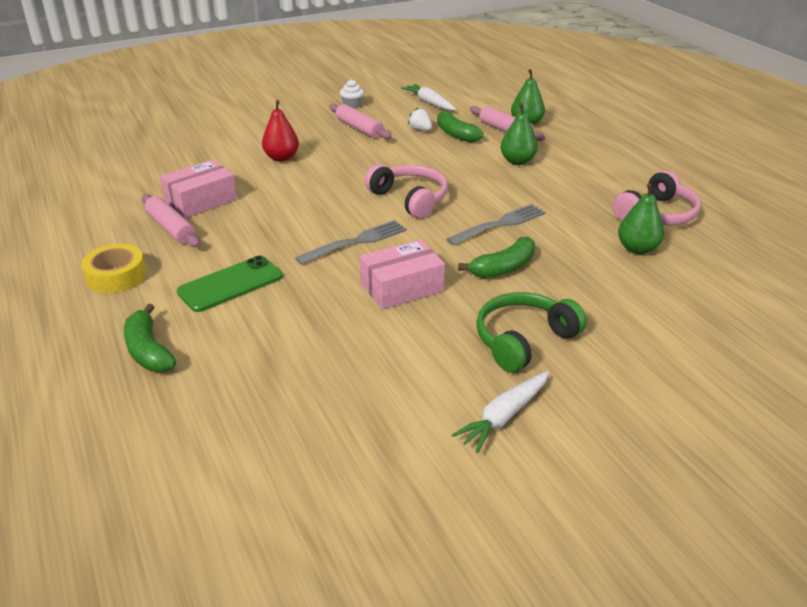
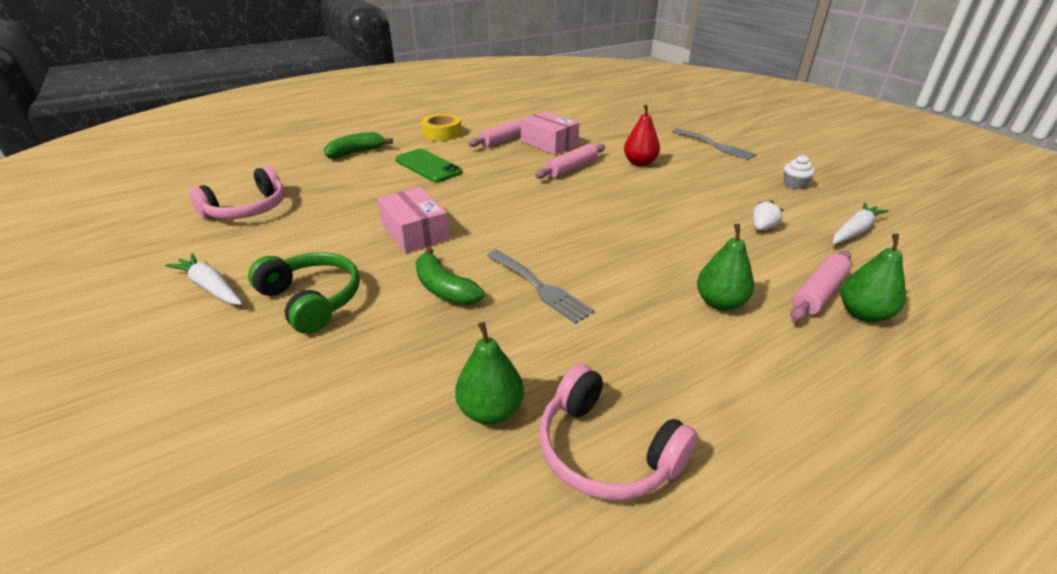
camera: 85 degrees right, 0 degrees up
grey fork [295,220,407,265] -> grey fork moved to [672,128,757,160]
pink rolling pin [329,104,392,139] -> pink rolling pin moved to [535,144,605,179]
pink headphones [365,164,448,218] -> pink headphones moved to [189,166,285,219]
green banana [437,109,484,143] -> none

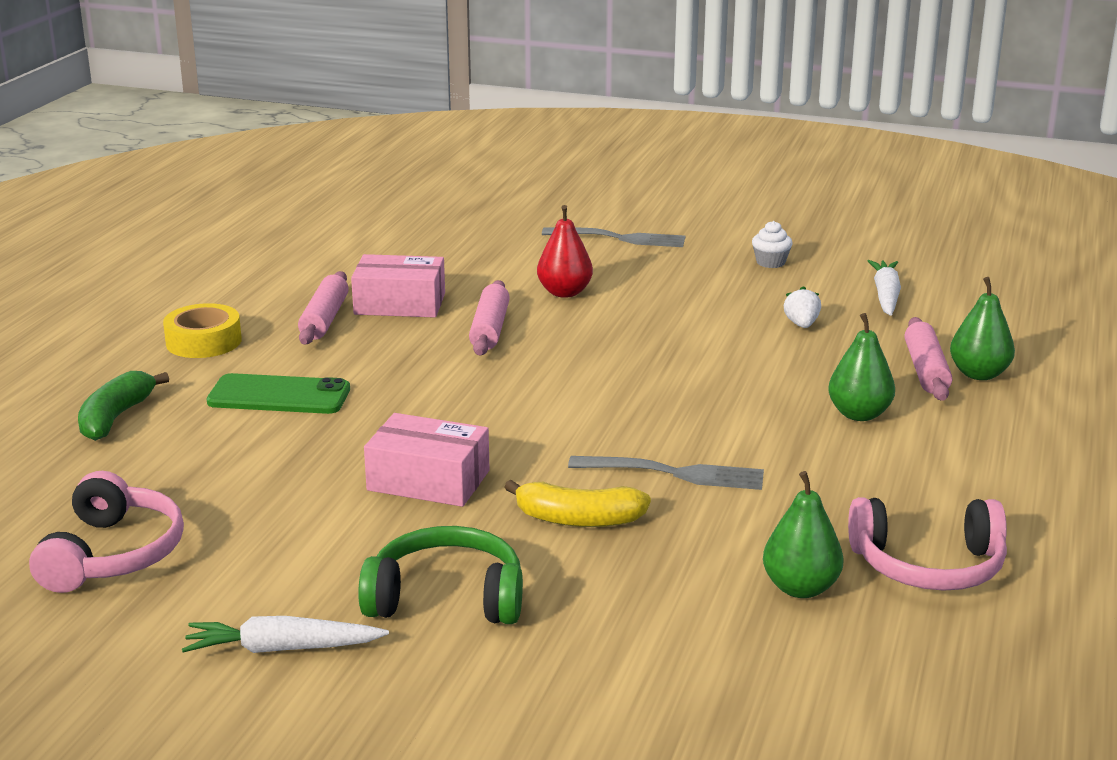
camera: 40 degrees left, 10 degrees down
green banana [415,248,484,305] -> yellow banana [504,480,651,527]

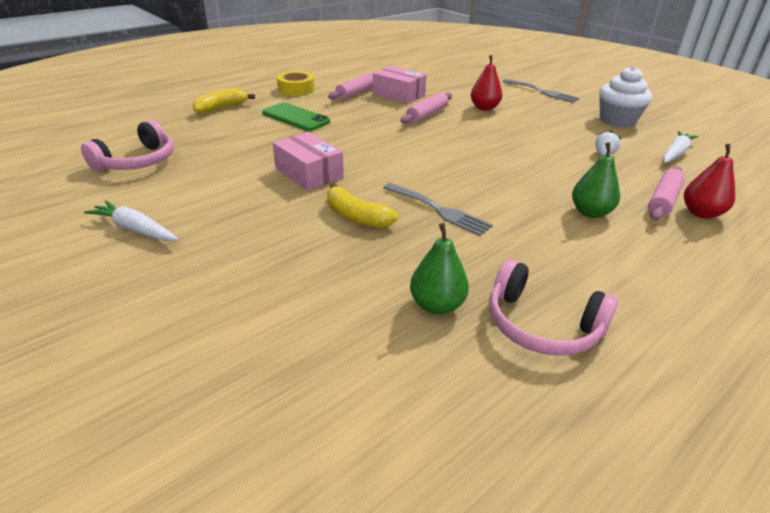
camera: 30 degrees right, 10 degrees up
green banana [78,371,169,441] -> yellow banana [192,88,255,114]
green headphones [358,526,523,624] -> none
white cupcake [752,221,793,268] -> white cupcake [599,66,652,127], size x2.00
green pear [950,277,1015,380] -> red pear [684,144,735,219]

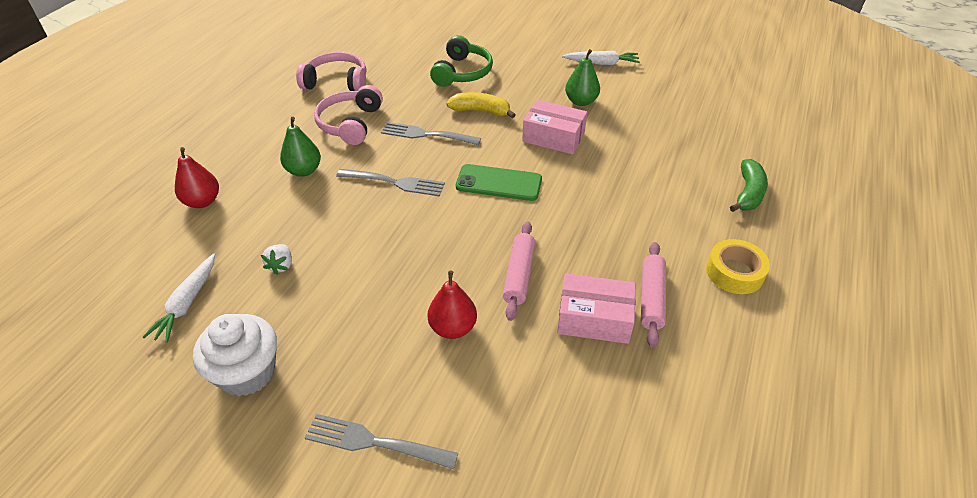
camera: 155 degrees right, 10 degrees up
pink headphones [81,120,173,171] -> pink headphones moved to [314,85,383,145]
yellow banana [192,88,255,114] -> green banana [730,159,768,212]
green phone [262,103,330,131] -> green phone moved to [456,164,542,201]
green pear [410,223,469,315] -> green pear moved to [565,49,600,106]
pink rolling pin [648,167,685,221] -> none
none -> grey fork [336,169,445,196]
none -> green headphones [430,35,493,87]

